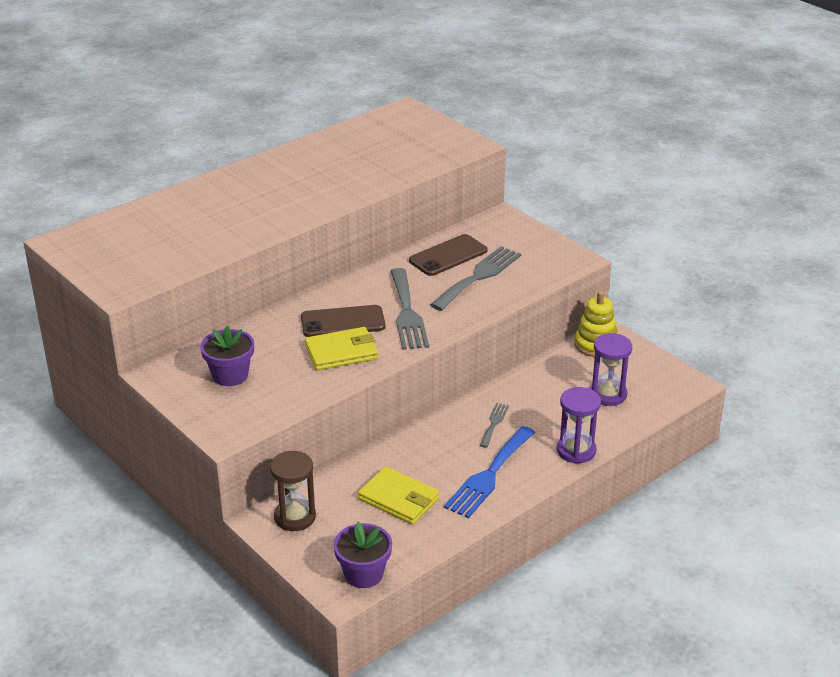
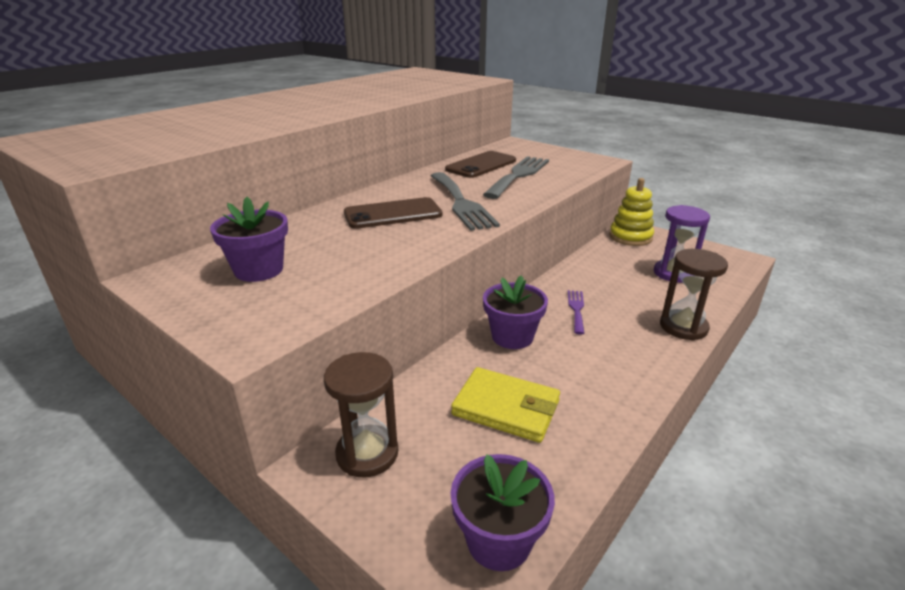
camera: 10 degrees left, 5 degrees down
yellow wallet [305,327,378,371] -> none
blue fork [444,426,536,518] -> none
grey fork [480,403,509,448] -> purple fork [568,290,585,335]
purple hourglass [557,387,601,464] -> brown hourglass [660,249,728,341]
none -> purple flower pot [483,275,548,349]

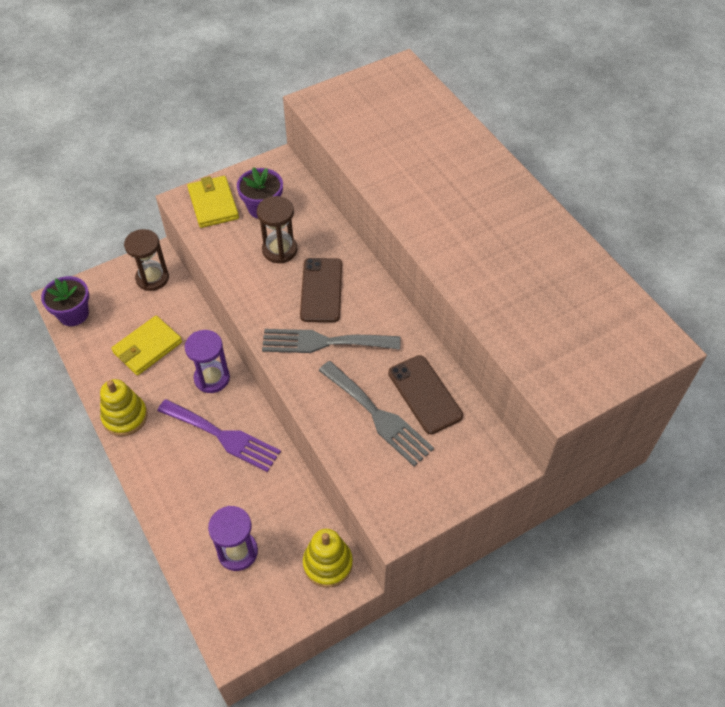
camera: 110 degrees right, 25 degrees up
purple flower pot [483,275,548,349] -> purple hourglass [185,330,230,393]
purple fork [568,290,585,335] -> purple fork [157,399,281,472], size x1.98
brown hourglass [660,249,728,341] -> brown hourglass moved to [257,196,297,263]
none -> yellow stacking toy [100,379,148,436]
none -> yellow wallet [187,176,239,228]

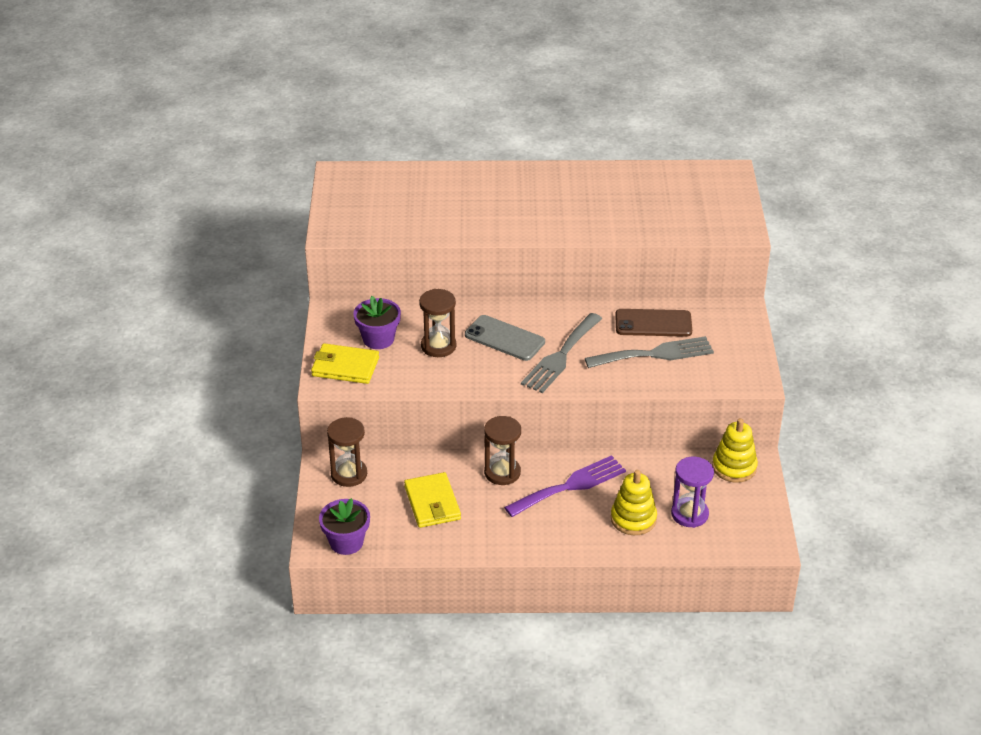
camera: 60 degrees left, 15 degrees down
yellow stacking toy [100,379,148,436] -> yellow stacking toy moved to [611,470,657,535]
purple hourglass [185,330,230,393] -> brown hourglass [484,416,521,485]
brown phone [300,258,342,322] -> grey phone [465,315,545,361]

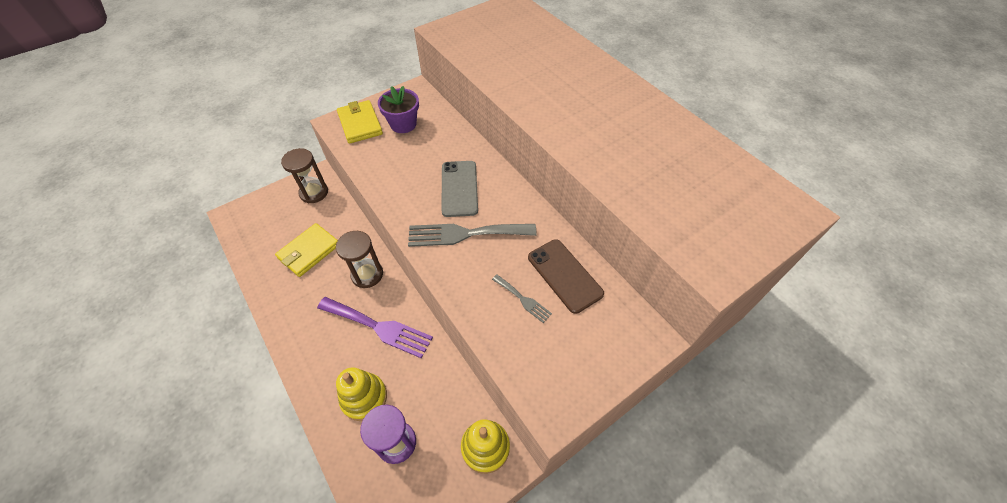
camera: 55 degrees right, 15 degrees up
purple flower pot [319,498,370,555] -> none
brown hourglass [419,289,456,357] -> none
grey fork [585,336,714,368] -> grey fork [492,274,552,323], size x0.50

